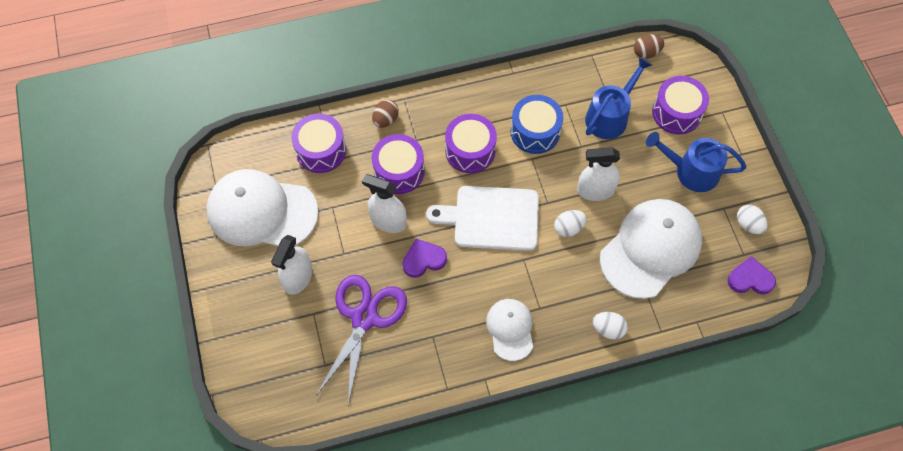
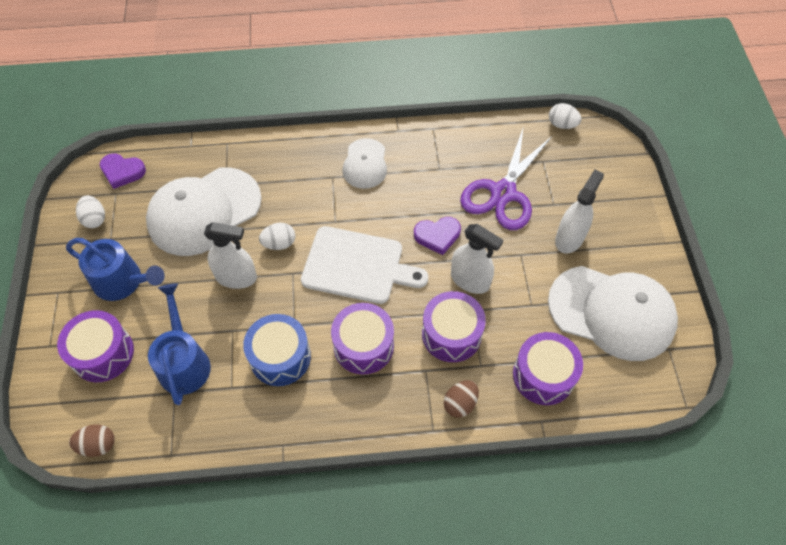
camera: 170 degrees left, 5 degrees down
blue watering can [585,57,652,139] -> blue watering can turned 120 degrees clockwise [148,283,211,405]
white egg [592,312,628,340] -> white egg moved to [549,103,582,129]

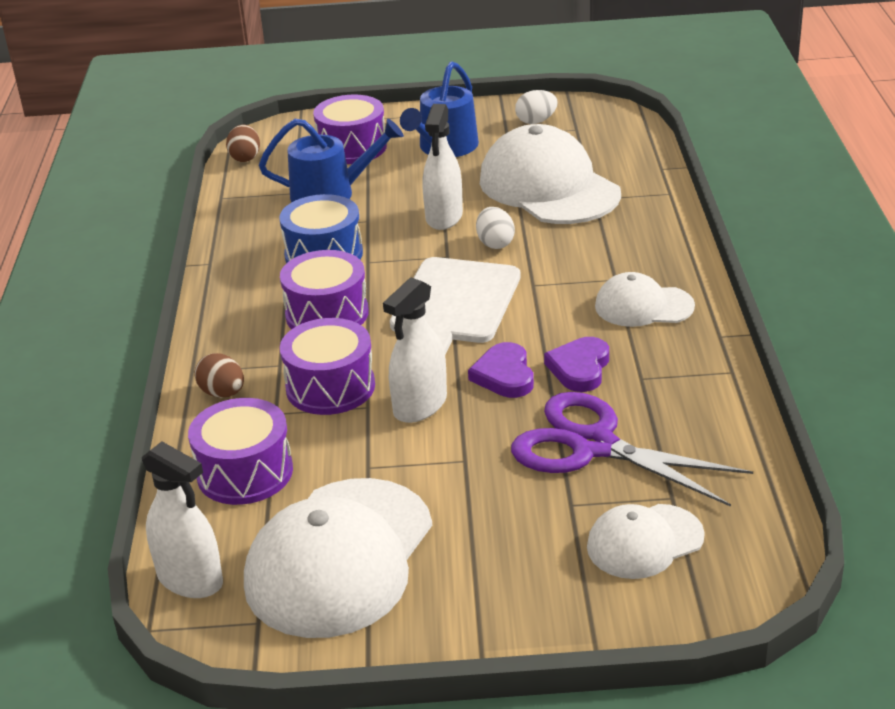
camera: 95 degrees right, 25 degrees down
purple heart [100,153,146,189] -> purple heart moved to [544,337,609,392]
white egg [549,103,582,129] -> none
white spray bottle [555,170,604,254] -> white spray bottle moved to [142,441,223,598]
none -> white cap [587,504,705,579]

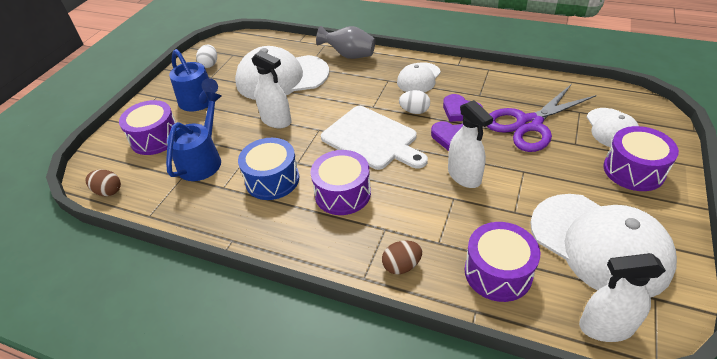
camera: 65 degrees left, 10 degrees up
white spray bottle [142,441,223,598] -> white spray bottle turned 150 degrees counterclockwise [579,253,666,342]
purple drum [280,318,375,415] -> purple drum moved to [603,126,679,191]
white egg [476,207,515,249] -> white egg moved to [399,90,430,114]
none -> grey vase [316,26,375,59]

